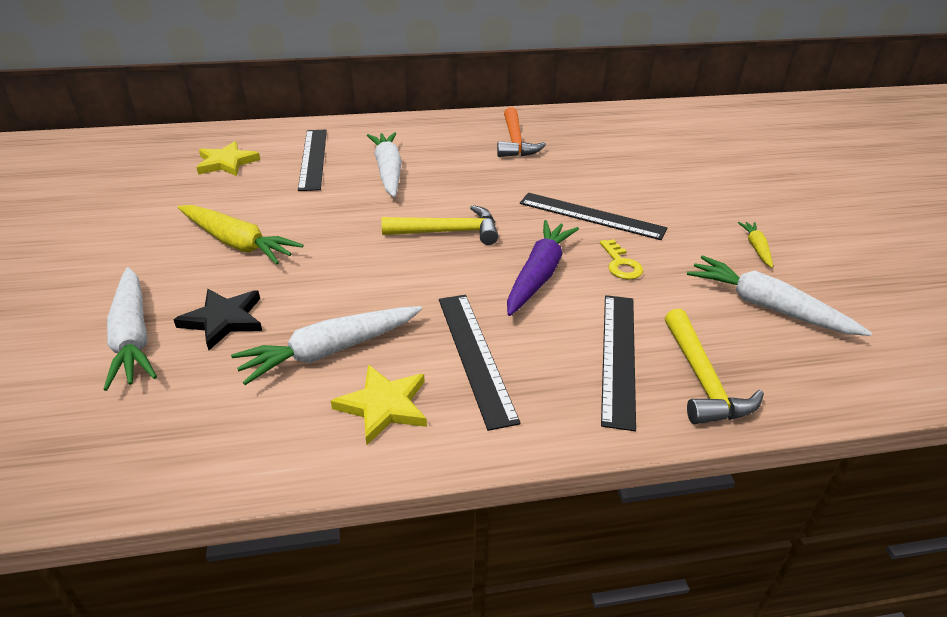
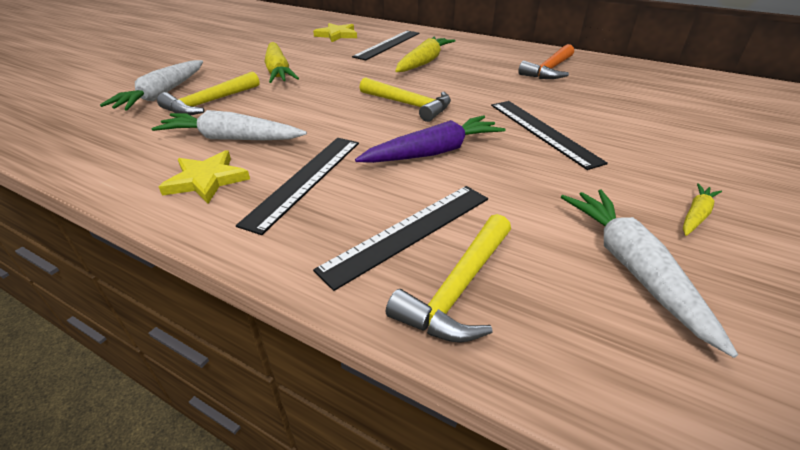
camera: 40 degrees right, 0 degrees up
black star [173,289,262,350] -> yellow hammer [157,72,259,115]
white carrot [367,132,402,197] -> yellow carrot [395,37,456,72]
yellow key [600,239,643,280] -> none

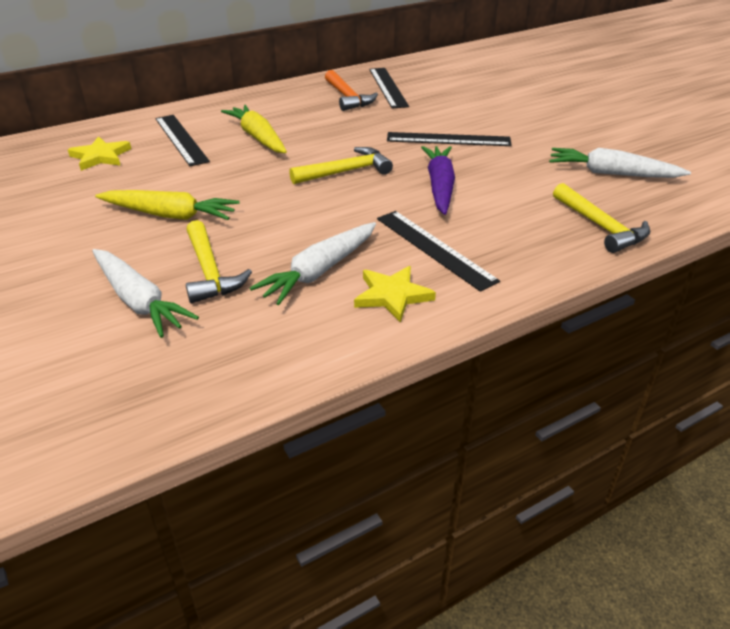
camera: 60 degrees left, 0 degrees up
black ruler [313,186,488,291] -> black ruler moved to [369,68,409,109]
yellow carrot [683,183,722,236] -> none

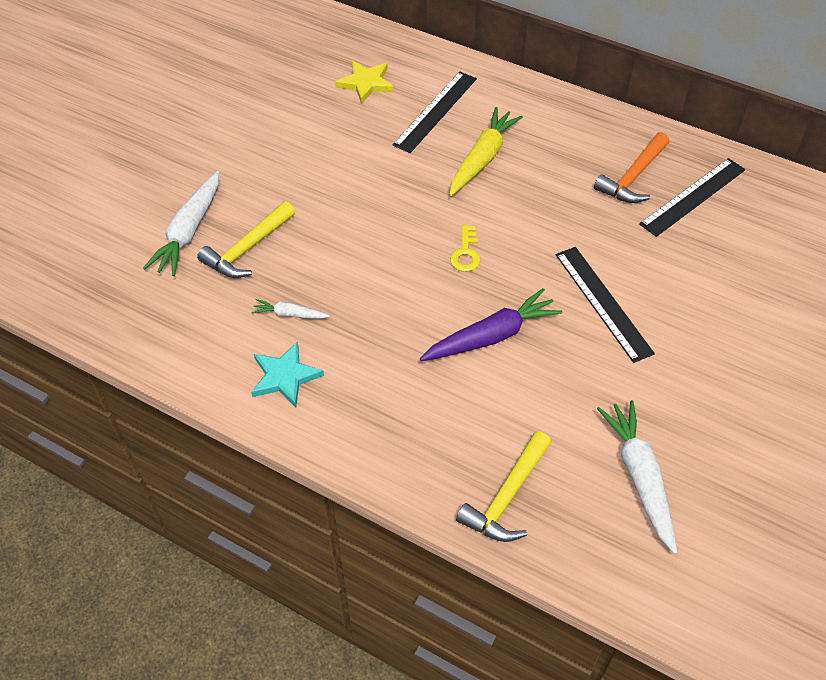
camera: 60 degrees right, 15 degrees up
yellow carrot [95,190,239,220] -> none
white carrot [250,222,376,305] -> white carrot [252,299,330,319], size x0.51
yellow hammer [289,147,393,184] -> yellow key [450,225,480,272]
yellow star [354,266,436,323] -> turquoise star [251,341,324,407]
black ruler [377,211,500,292] -> none

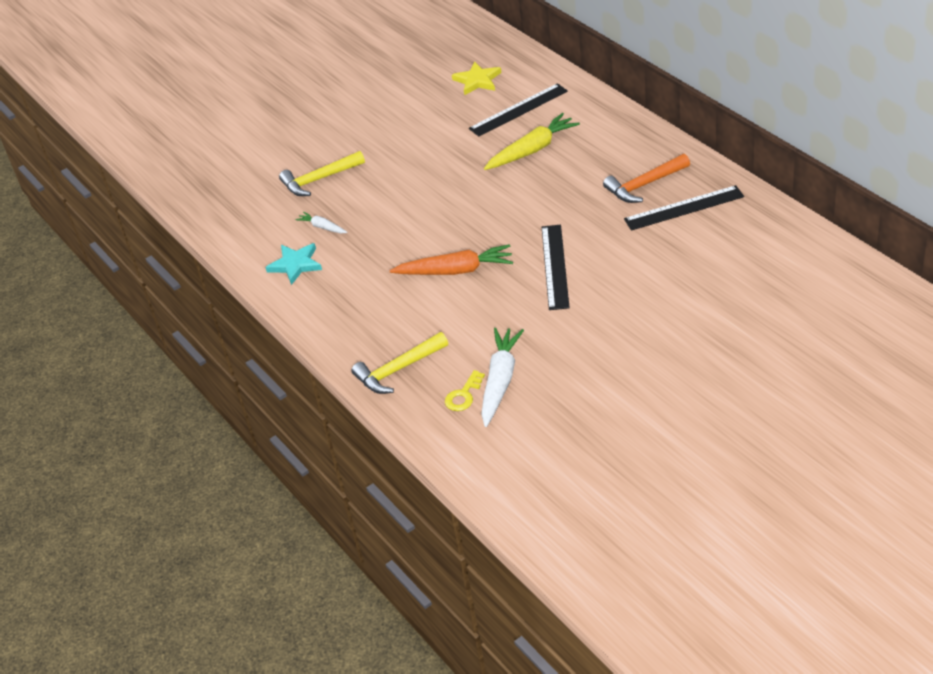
camera: 30 degrees right, 10 degrees down
white carrot [143,171,219,276] -> none
purple carrot [420,288,562,361] -> orange carrot [389,244,513,275]
yellow key [450,225,480,272] -> yellow key moved to [445,370,485,411]

